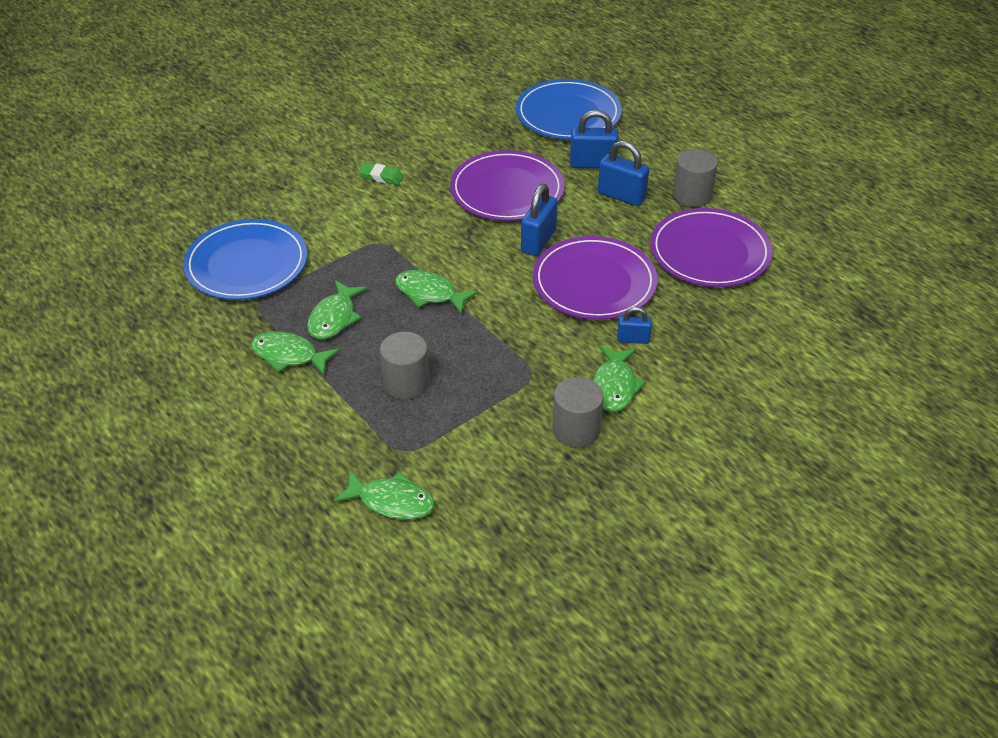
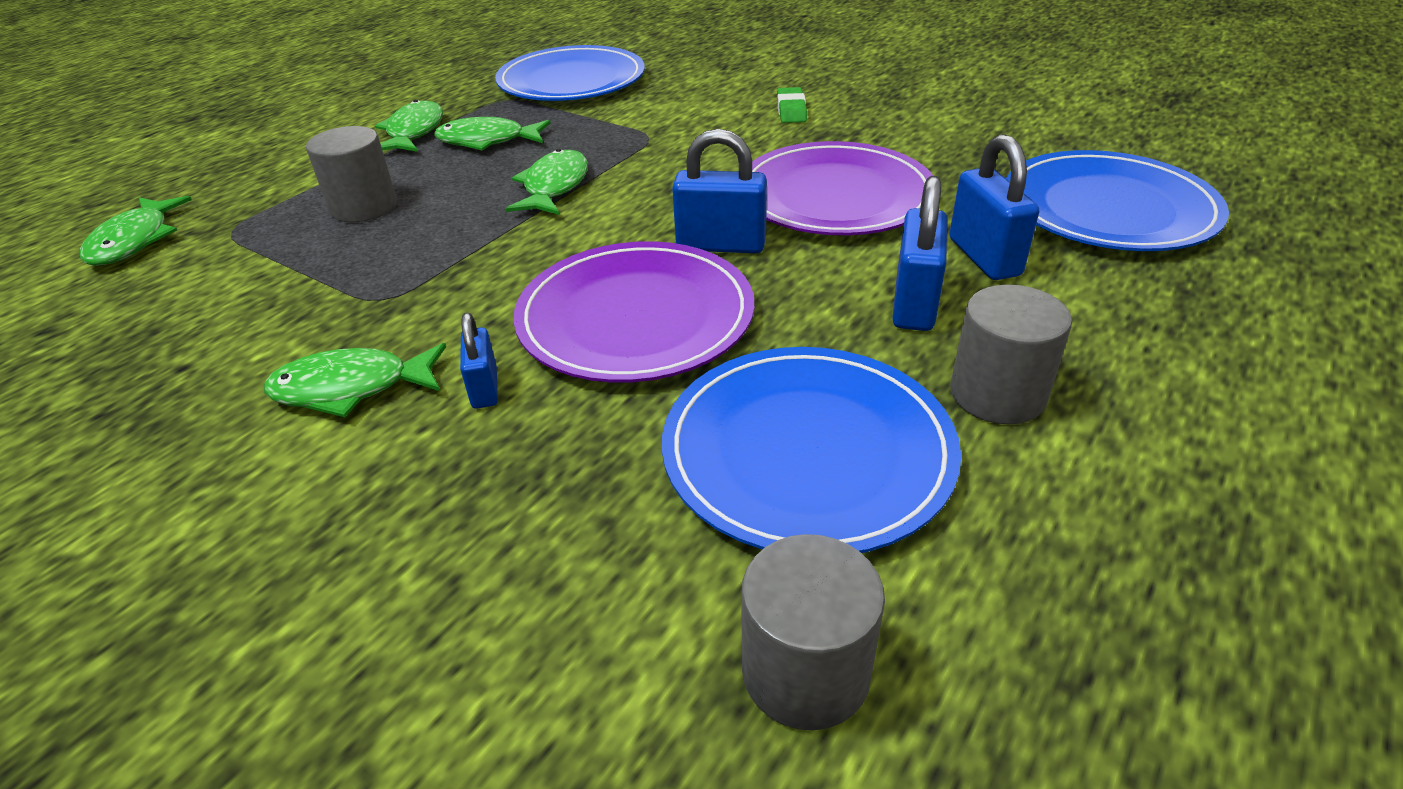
camera: 75 degrees right, 5 degrees down
grey cylinder [552,377,604,447] -> grey cylinder moved to [741,534,885,731]
purple plate [650,208,773,287] -> blue plate [662,347,961,553]

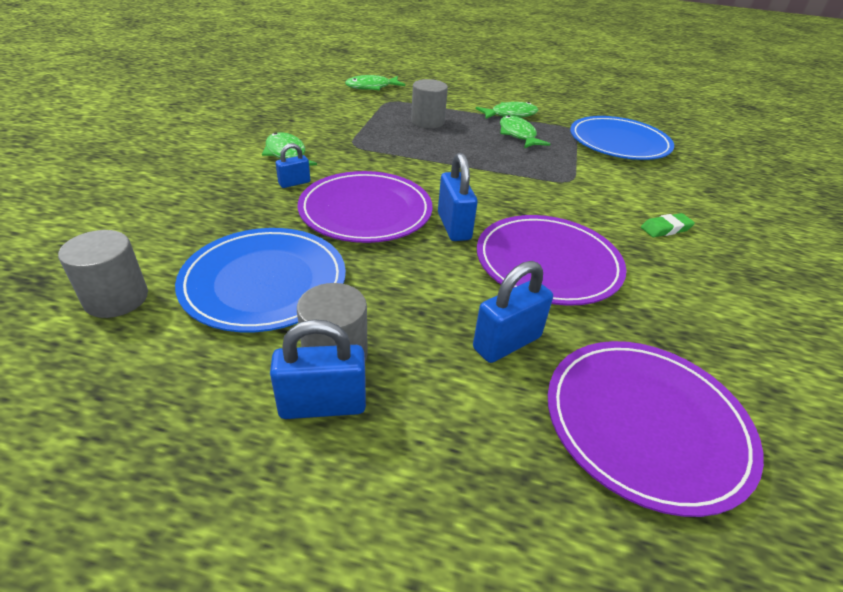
camera: 65 degrees right, 0 degrees up
green fish [506,149,588,215] -> none
blue padlock [892,176,947,331] -> blue padlock moved to [270,319,366,419]
blue plate [1006,150,1229,251] -> purple plate [548,341,764,517]

